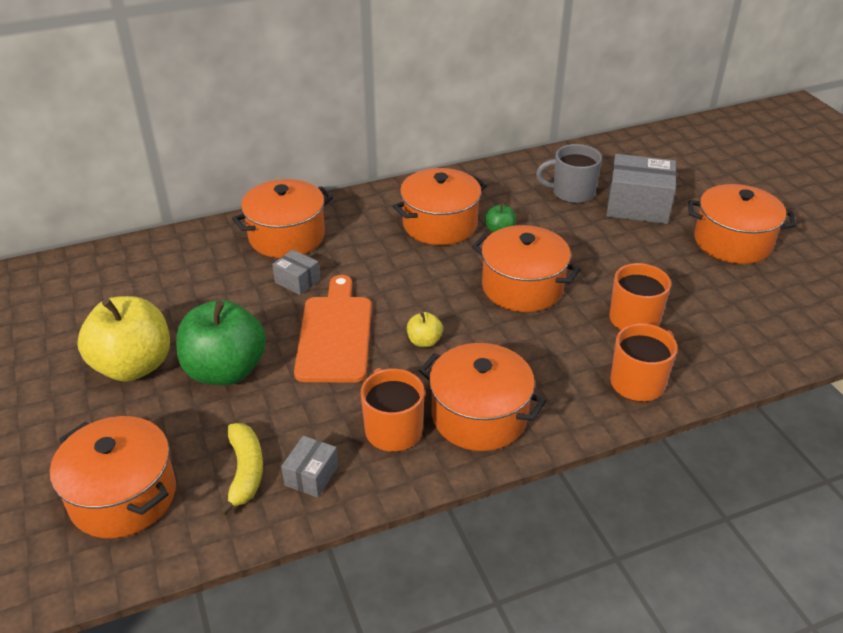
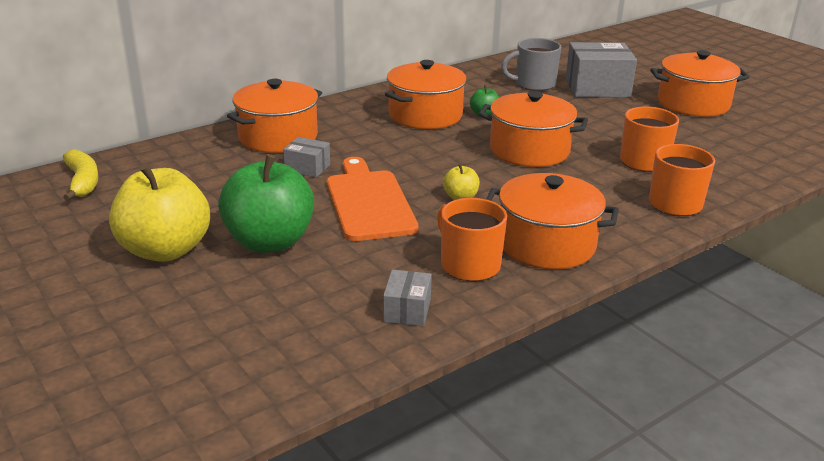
camera: 15 degrees left, 10 degrees down
orange pot [50,416,176,538] -> none
yellow banana [219,423,263,516] -> yellow banana moved to [63,149,99,201]

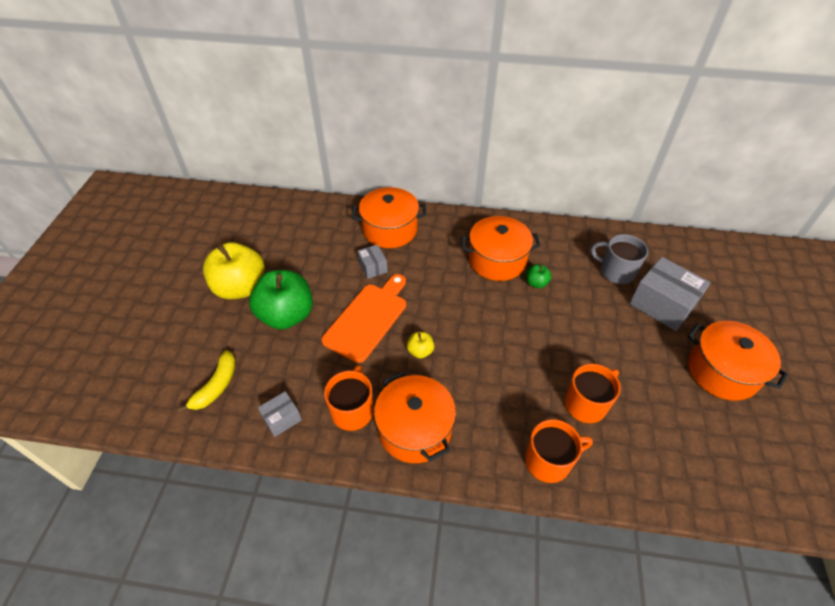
camera: 45 degrees right, 20 degrees up
yellow banana [63,149,99,201] -> yellow banana moved to [177,350,236,413]
orange pot [478,91,588,167] -> none

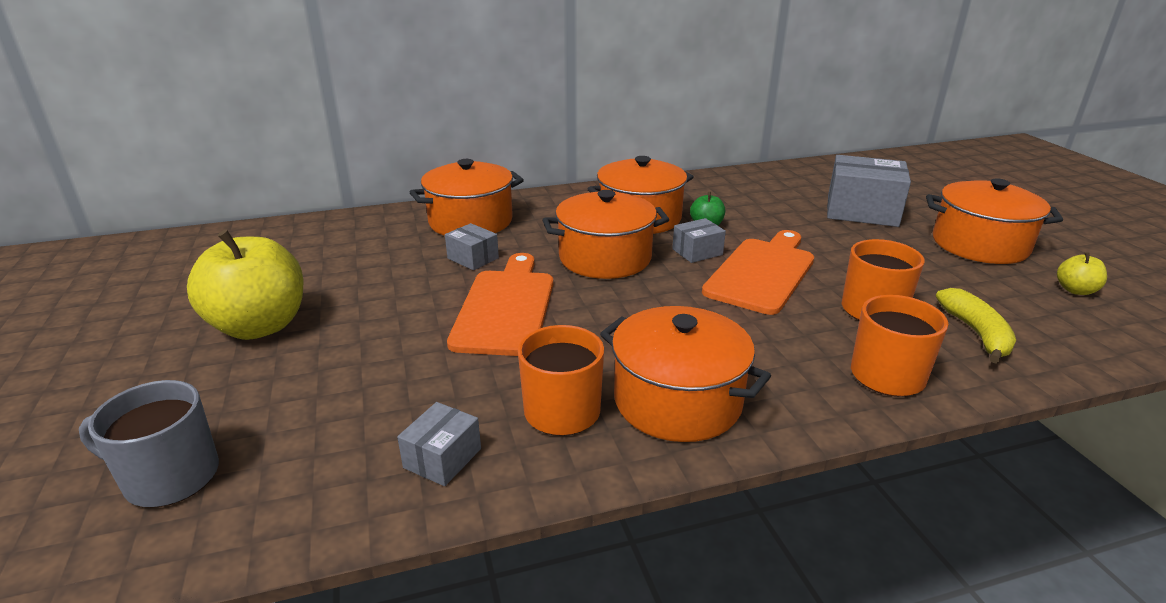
camera: 25 degrees left, 20 degrees down
yellow banana [177,350,236,413] -> yellow banana moved to [936,288,1016,363]
green apple [249,270,313,330] -> none
yellow apple [407,332,434,359] -> yellow apple moved to [1057,252,1107,295]
grey mug [591,234,648,284] -> grey mug moved to [79,380,219,507]
none -> orange pot [543,190,669,279]
none -> grey box [672,218,726,263]
none -> orange cutting board [702,230,814,315]

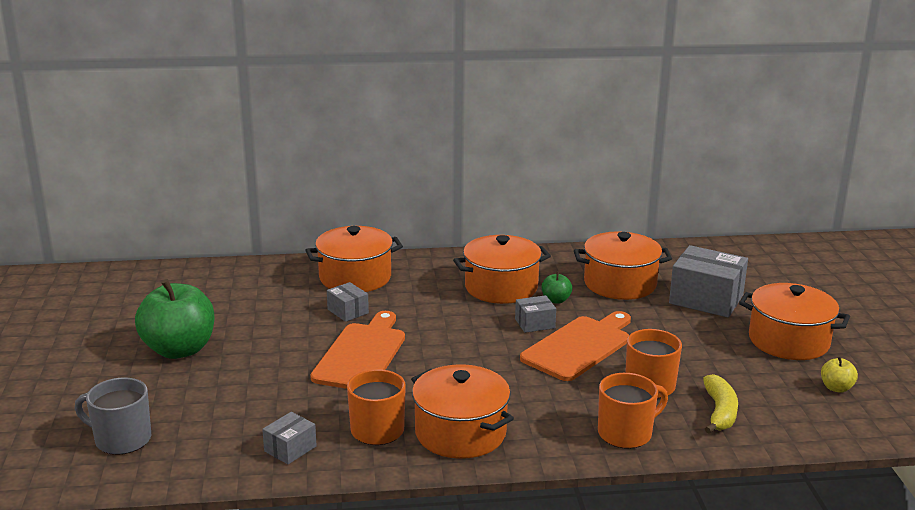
camera: 10 degrees right, 5 degrees down
yellow apple [187,229,303,340] -> green apple [135,279,214,359]
orange pot [543,190,669,279] -> orange pot moved to [574,231,672,300]

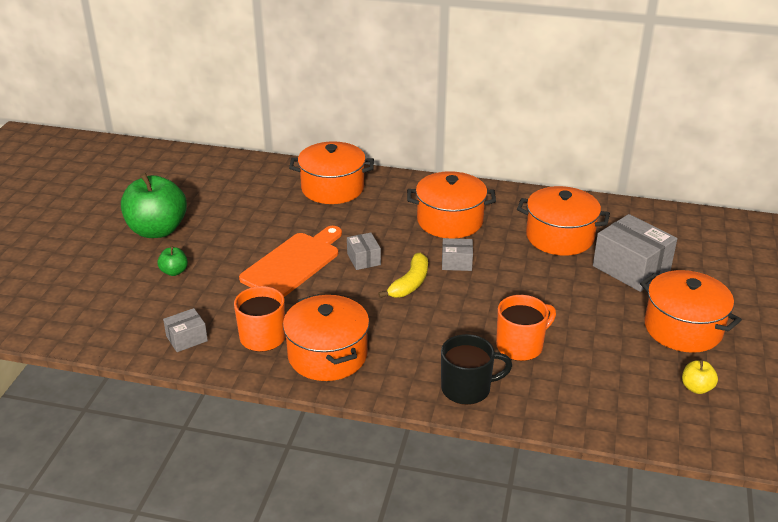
camera: 20 degrees right, 10 degrees up
grey mug [75,378,151,455] -> none
grey box [327,282,369,322] -> grey box moved to [347,233,381,270]
orange cutting board [520,311,631,381] -> none
green apple [542,271,572,304] -> green apple moved to [157,246,188,276]
orange mug [598,373,668,449] -> black mug [441,334,512,405]
yellow banana [703,374,738,434] -> yellow banana moved to [378,253,428,298]

